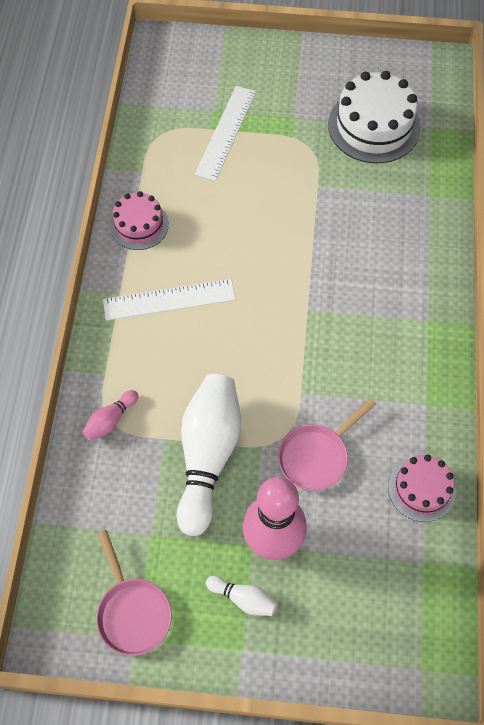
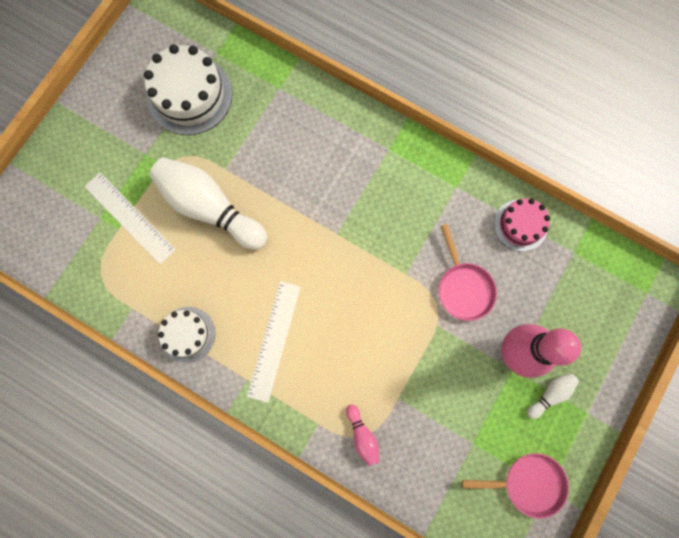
camera: 65 degrees left, 15 degrees up
pink cake [110,191,169,250] -> white cake [158,307,215,363]
white bowling pin [176,374,241,536] -> white bowling pin moved to [149,157,267,250]

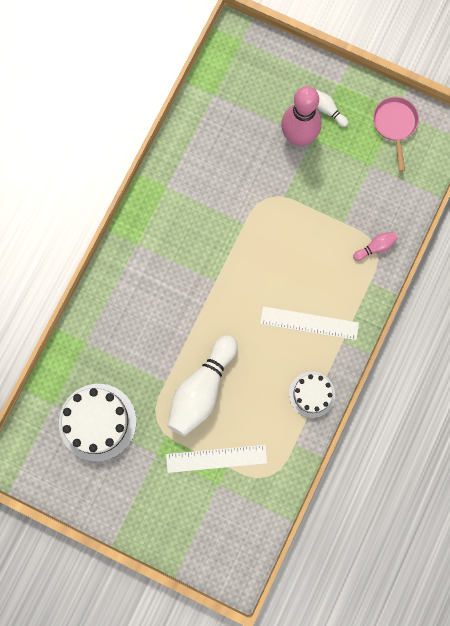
camera: 95 degrees left, 0 degrees up
white ruler [84,173,176,265] -> white ruler turned 45 degrees clockwise [166,445,267,473]
pink pan [439,224,497,321] -> none
pink cake [494,198,550,252] -> none

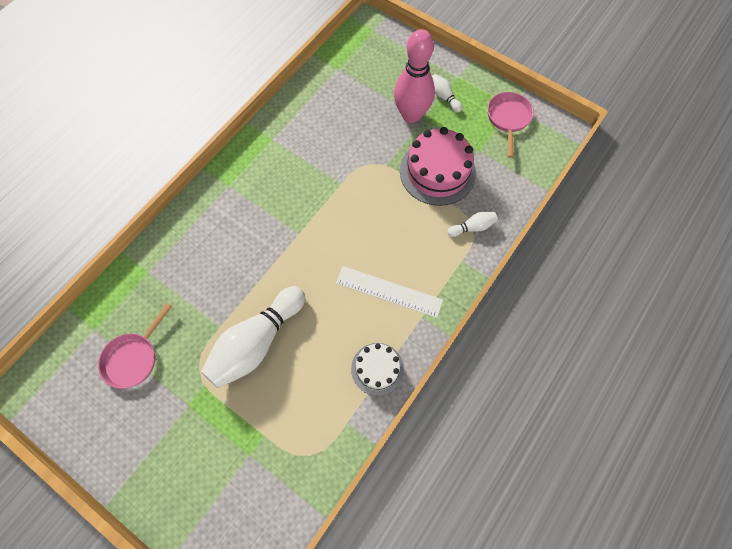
camera: 10 degrees right, 10 degrees down
white cake [59,384,136,461] -> pink pan [98,303,172,389]
white ruler [166,445,267,473] -> none
pink bowling pin [353,232,398,261] -> white bowling pin [447,212,498,237]
none -> pink cake [400,127,476,206]

